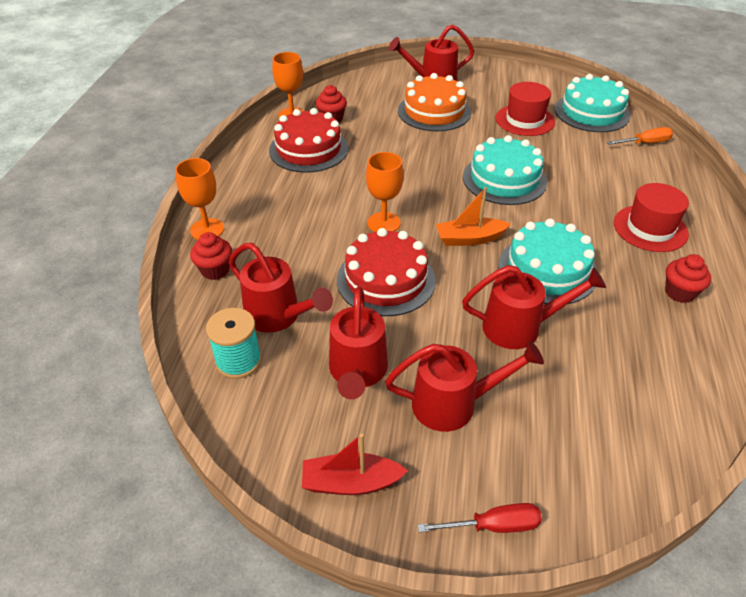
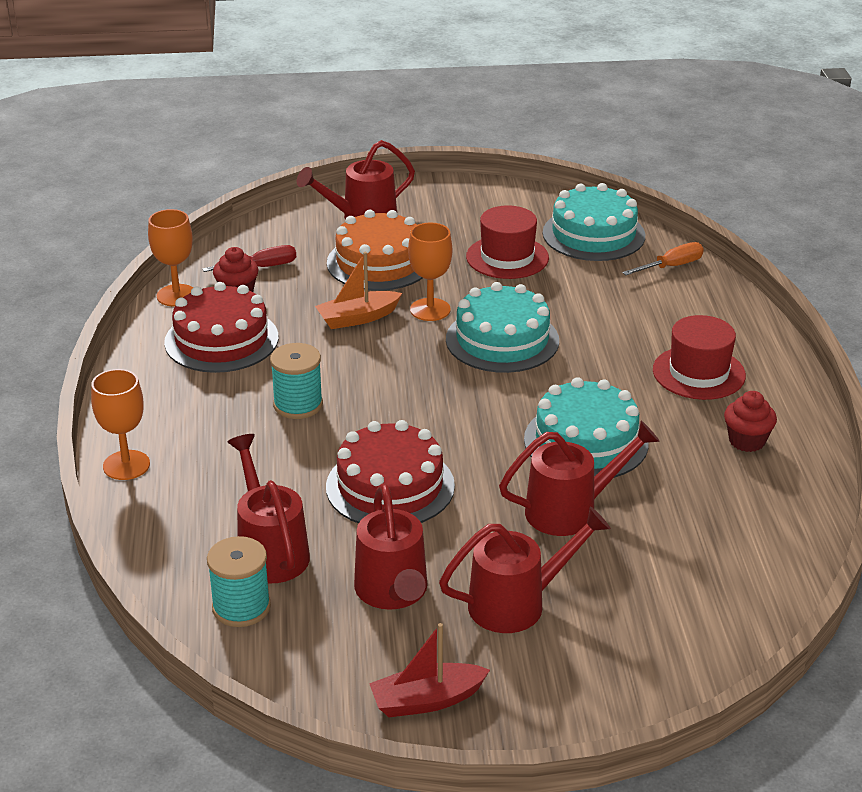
camera: 15 degrees left, 10 degrees down
red cupcake [190,232,232,280] -> none
red watering can [229,243,333,333] -> red watering can turned 135 degrees counterclockwise [227,434,310,583]
orange goblet [366,152,403,232] -> orange goblet moved to [408,223,452,321]
red screwdriver [418,503,542,533] -> red screwdriver moved to [202,245,296,272]
orange boat [436,187,511,246] -> orange boat moved to [315,252,402,329]
none -> turquoise spool [270,343,323,419]

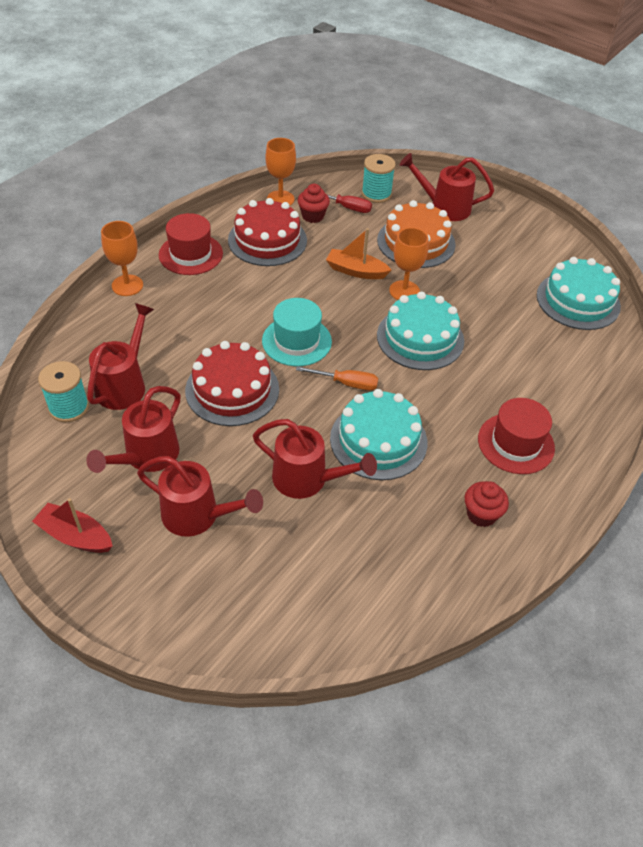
camera: 40 degrees right, 15 degrees up
turquoise spool [270,343,323,419] -> turquoise spool moved to [361,154,396,203]
red hat [466,205,549,279] -> red hat moved to [159,213,223,275]
orange screwdriver [622,242,704,275] -> orange screwdriver moved to [296,366,378,390]
none -> turquoise hat [262,298,332,366]

